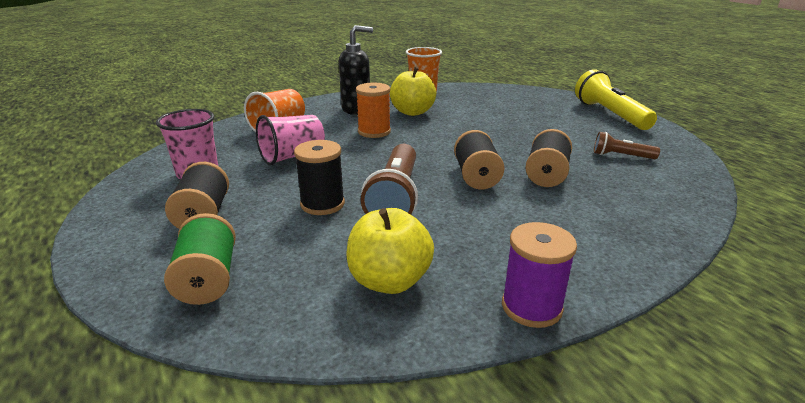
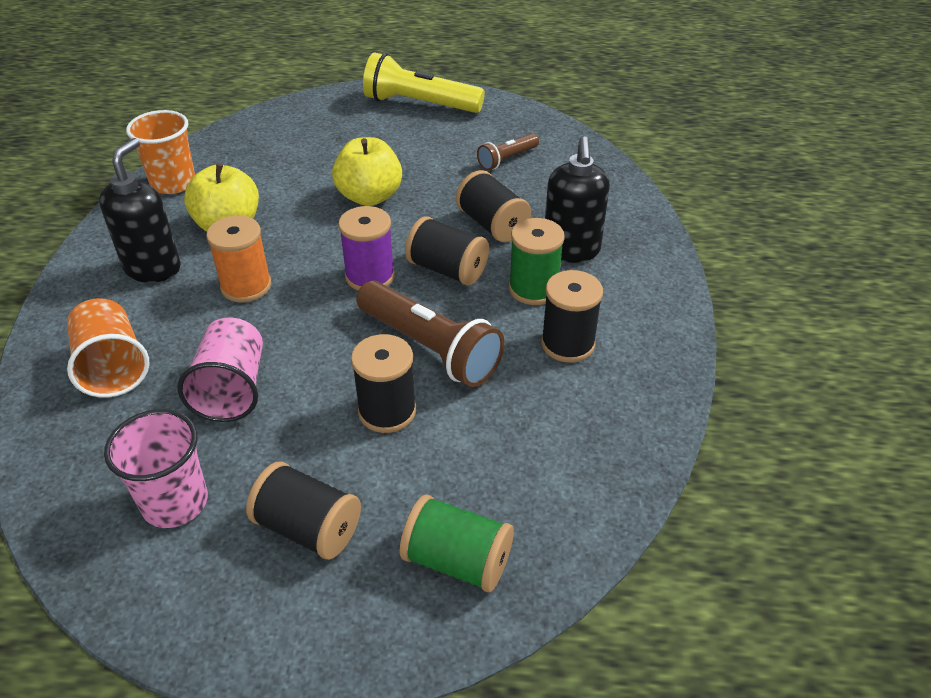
camera: 55 degrees left, 15 degrees up
yellow apple [346,208,434,294] -> yellow apple moved to [332,137,402,206]
purple spool [502,222,577,328] -> purple spool moved to [338,206,395,291]
none -> green spool [509,218,565,305]
none -> black spool [541,270,603,363]
none -> black soap dispenser [545,136,610,263]

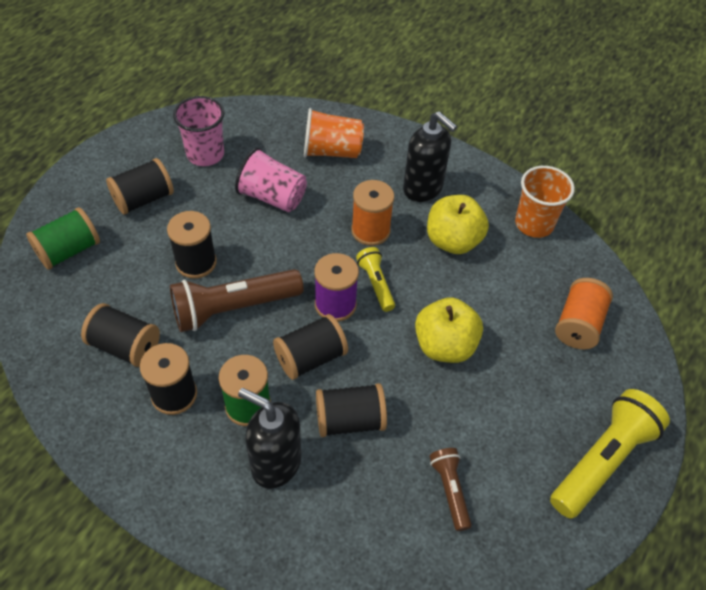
camera: 115 degrees right, 10 degrees up
none -> black spool [81,303,160,367]
none -> yellow flashlight [356,247,395,312]
none -> orange spool [555,278,613,350]

